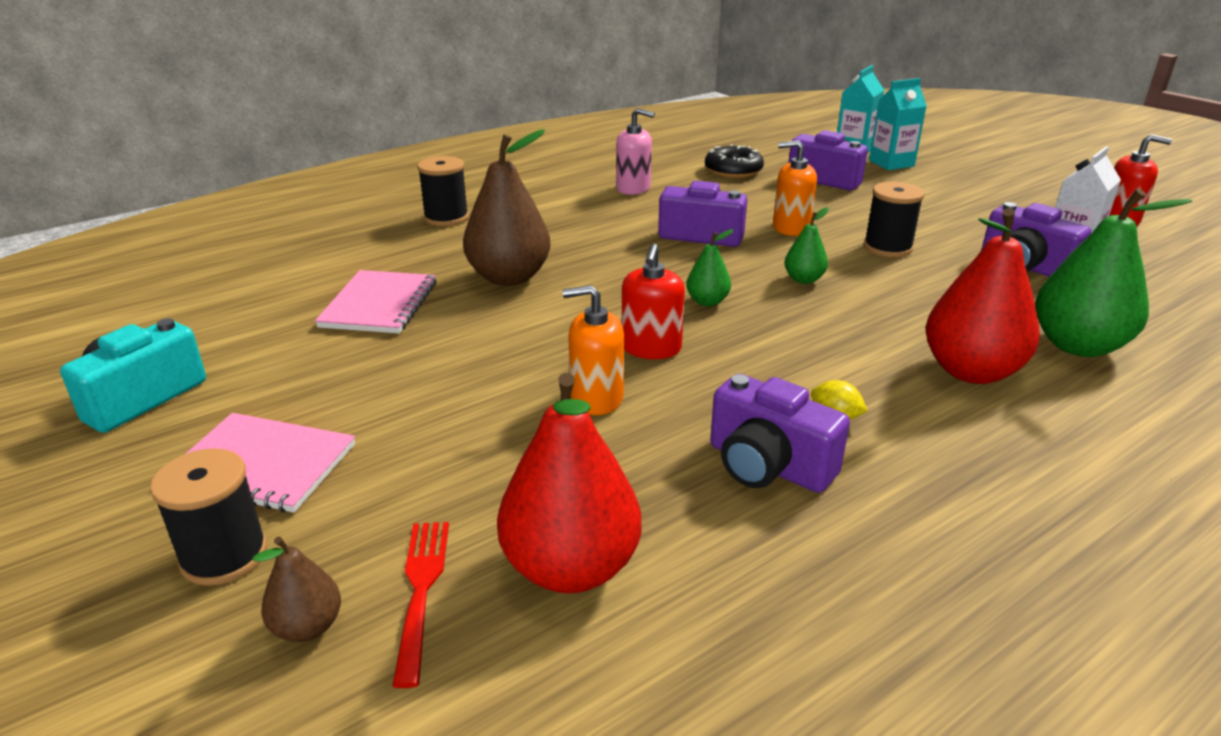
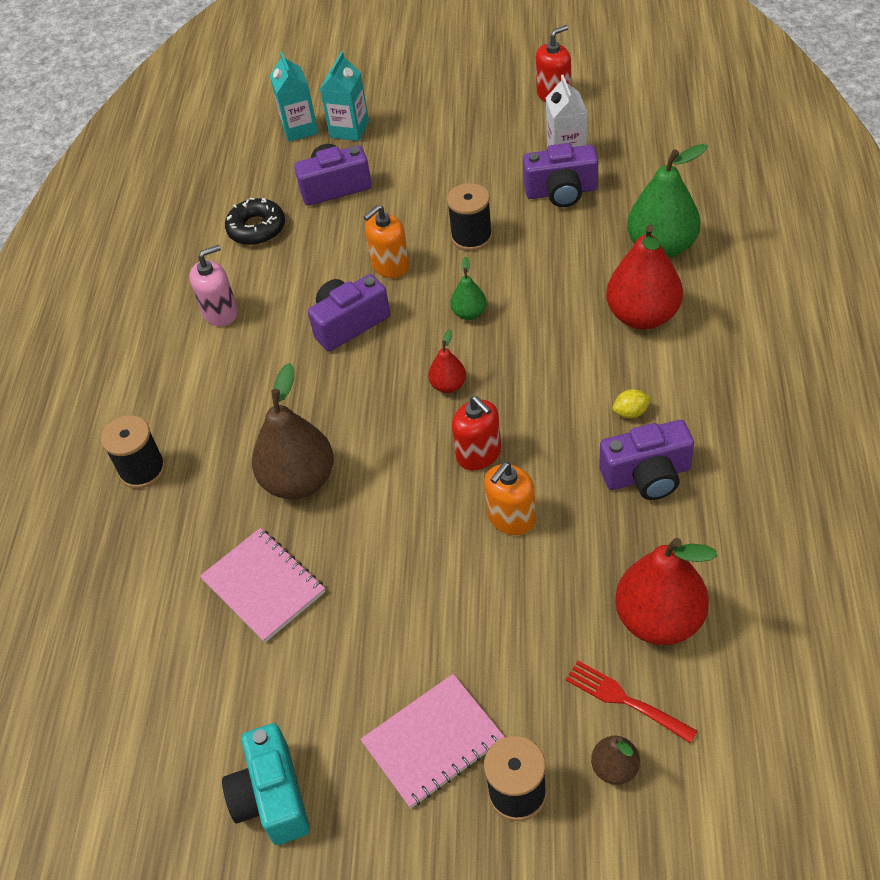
camera: 45 degrees left, 20 degrees up
green pear [686,229,734,306] -> red pear [428,329,466,393]

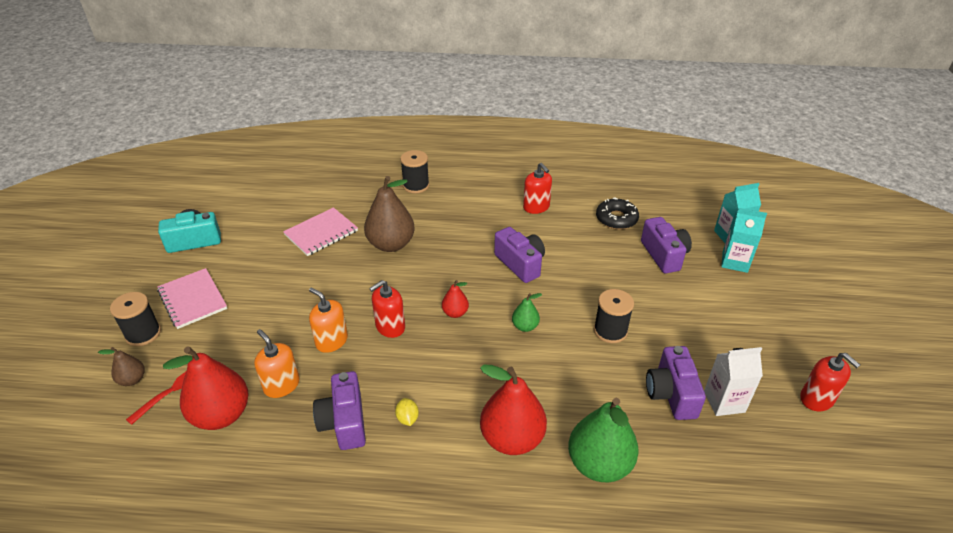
camera: 85 degrees right, 10 degrees down
pink soap dispenser [189,245,238,326] -> red soap dispenser [523,163,552,214]
orange soap dispenser [364,205,409,278] -> orange soap dispenser moved to [254,329,300,398]

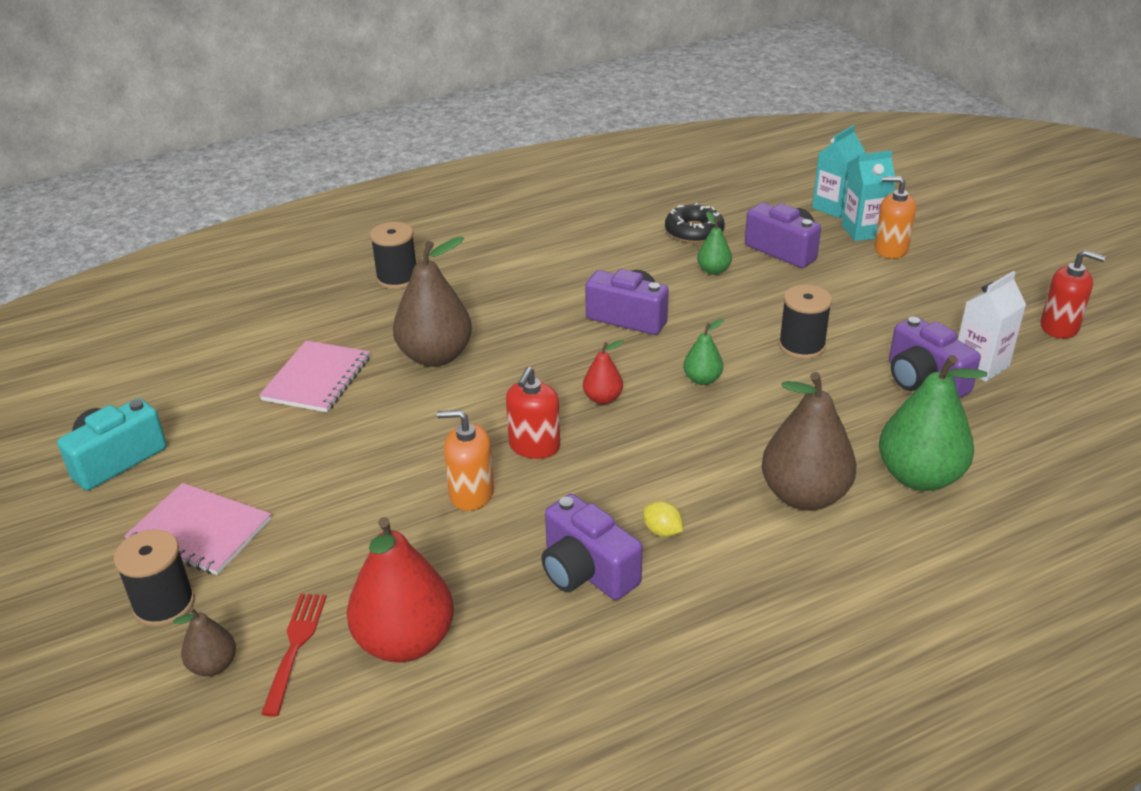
camera: 30 degrees left, 5 degrees down
orange soap dispenser [254,329,300,398] -> orange soap dispenser moved to [874,176,916,259]
red pear [480,365,547,455] -> brown pear [762,372,856,511]
red soap dispenser [523,163,552,214] -> none
none -> green pear [697,211,732,275]

